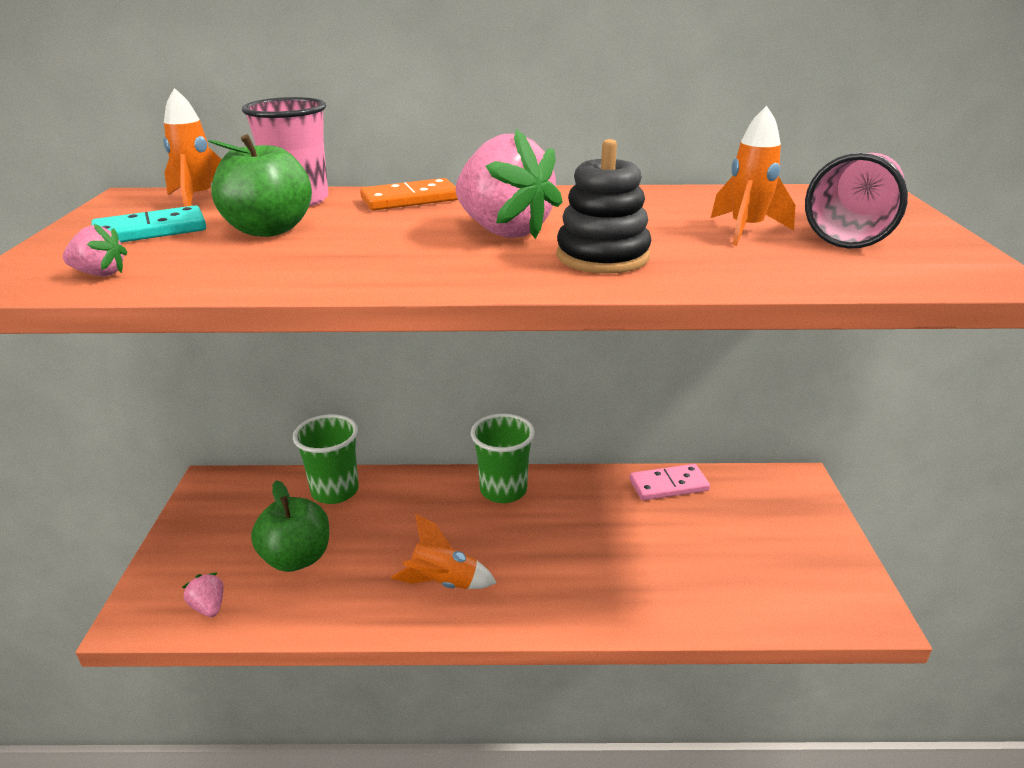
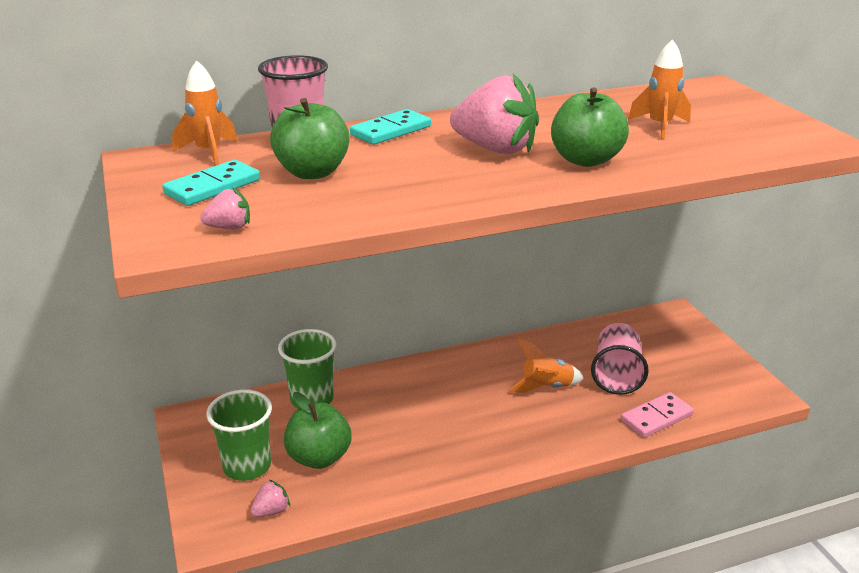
camera: 20 degrees left, 0 degrees up
pink strawberry [182,573,224,617] -> pink strawberry turned 105 degrees clockwise [250,480,290,517]
orange domino [360,178,458,210] -> turquoise domino [350,109,431,145]
orange rocket [391,514,497,589] -> orange rocket moved to [508,339,584,393]
green cup [471,413,535,503] -> green cup moved to [206,389,272,481]
black stacking toy [557,139,651,274] -> green apple [551,87,629,167]
pink domino [629,464,710,500] -> pink domino moved to [621,392,694,438]
pink cup [805,153,908,249] -> pink cup moved to [591,323,649,395]

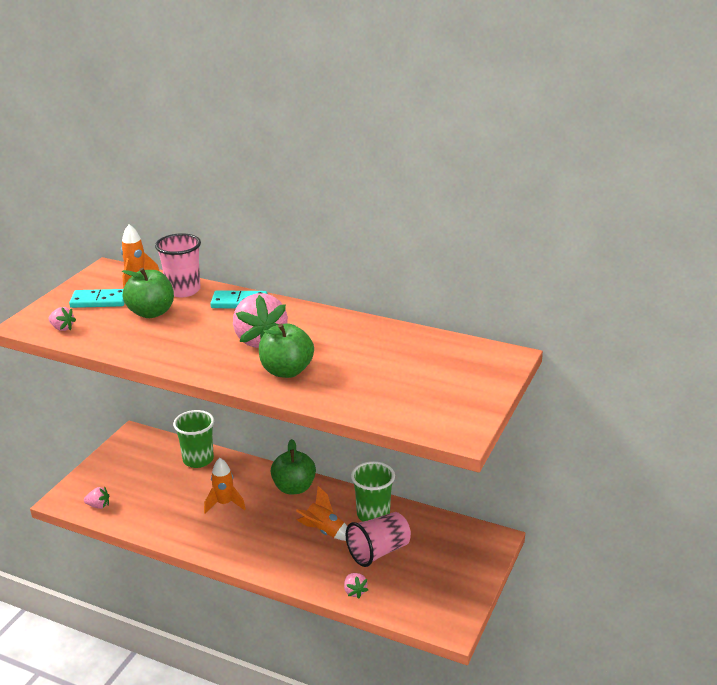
camera: 45 degrees right, 0 degrees up
green cup [206,389,272,481] -> green cup moved to [351,461,395,522]
green apple [284,392,352,469] -> green apple moved to [270,439,316,494]
pink domino [621,392,694,438] -> pink strawberry [344,573,368,599]
orange rocket [628,39,691,140] -> orange rocket moved to [204,458,246,514]

